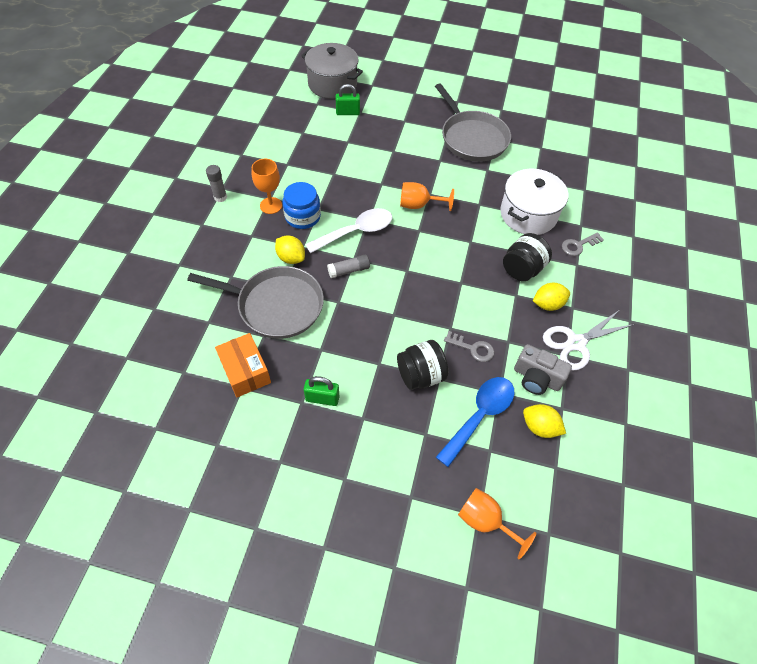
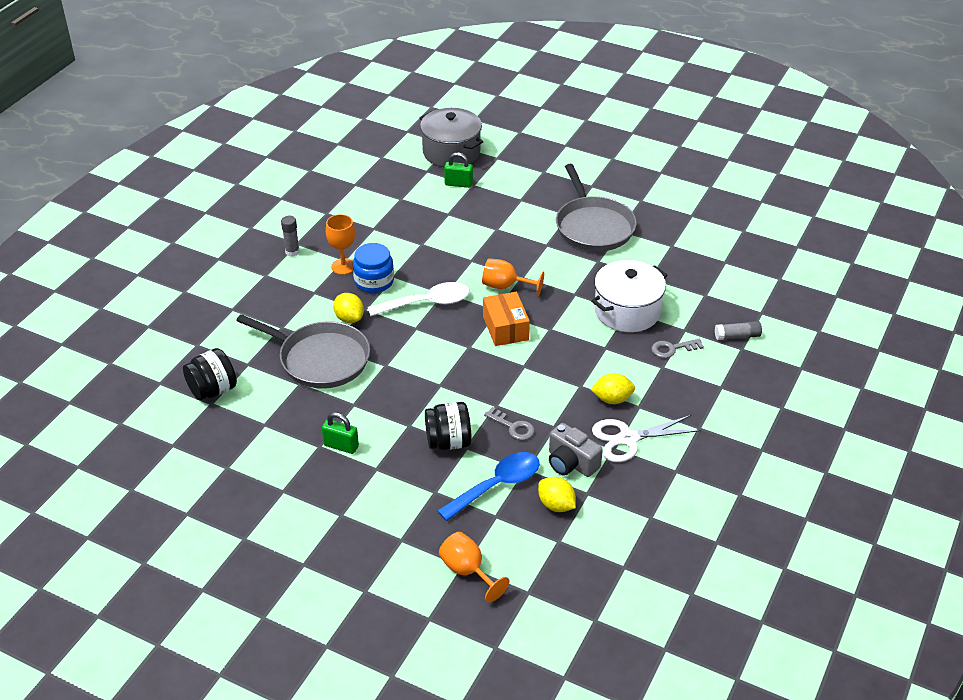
camera: 15 degrees right, 15 degrees down
orange box [215,333,271,397] -> orange box moved to [483,292,530,346]
grey glue stick [327,255,370,278] -> grey glue stick moved to [715,321,762,340]
black jar [503,233,552,281] -> black jar moved to [183,348,237,400]

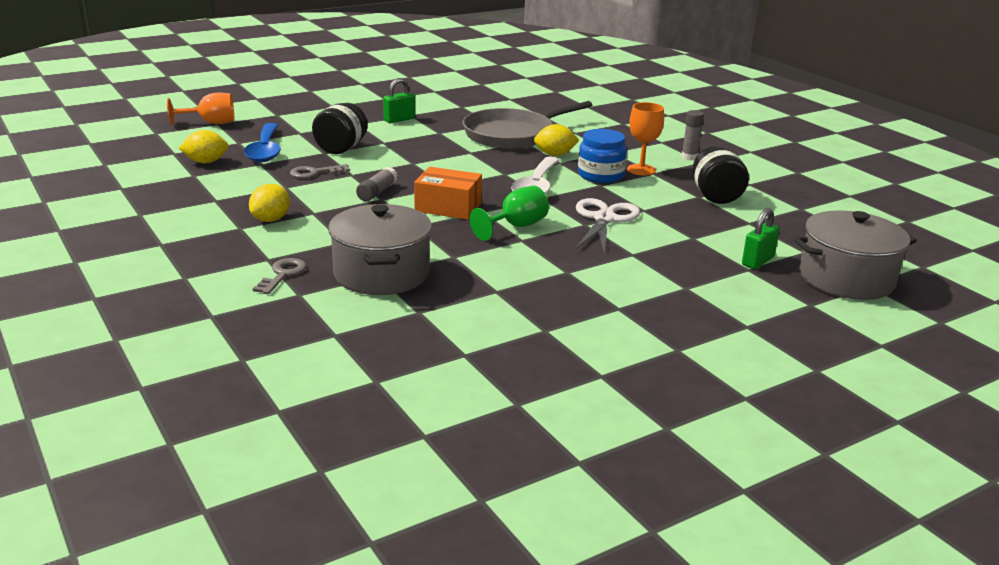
camera: 120 degrees right, 15 degrees down
black jar [183,348,237,400] -> black jar moved to [693,146,749,204]
orange goblet [482,258,544,296] -> green goblet [470,185,549,241]
grey camera [549,423,603,477] -> none
grey pan [556,164,637,251] -> none
white pot [591,260,667,332] -> grey pot [328,204,432,295]
white scissors [592,415,701,462] -> white scissors moved to [576,198,640,253]
grey glue stick [715,321,762,340] -> grey glue stick moved to [356,167,398,201]

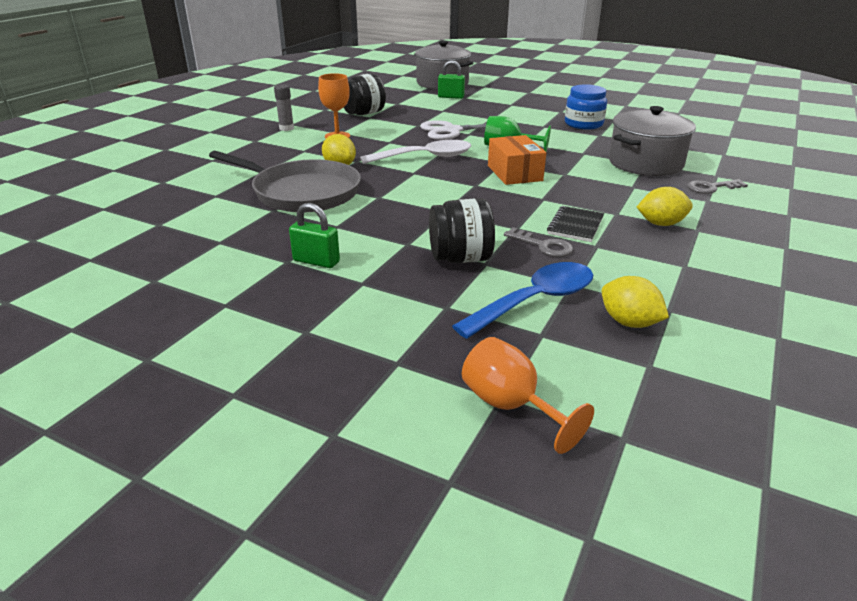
camera: 120 degrees left, 5 degrees up
grey glue stick [356,167,398,201] -> none
blue jar [578,129,627,183] -> blue jar moved to [565,84,607,129]
none -> black notebook [547,206,604,242]

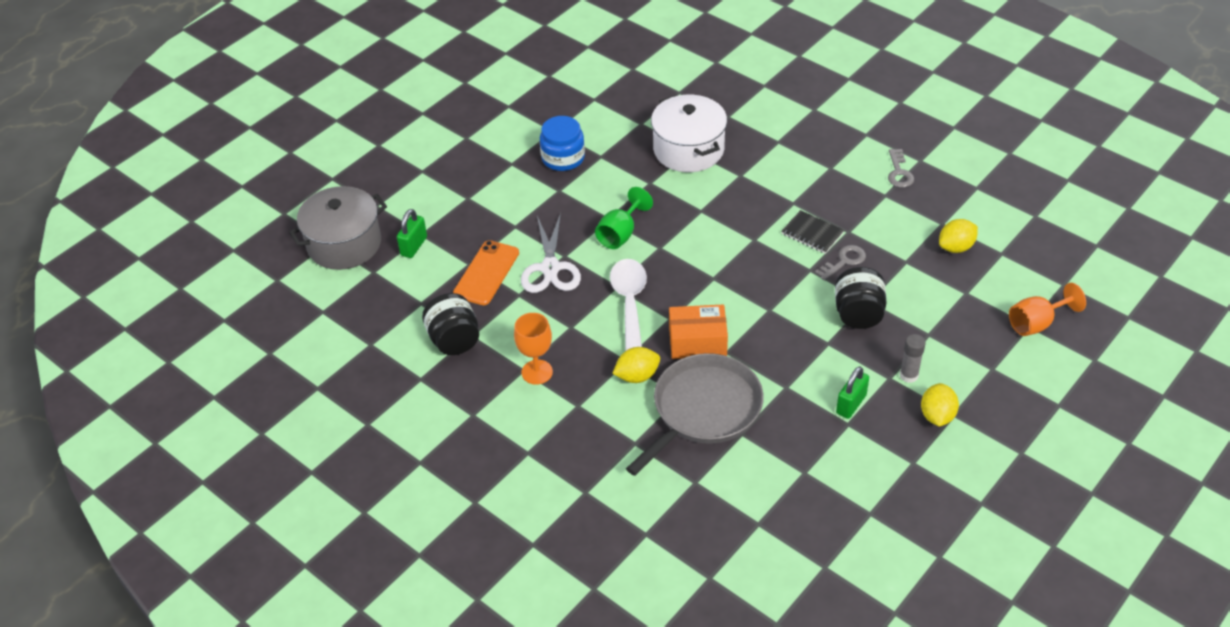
camera: 75 degrees left, 15 degrees up
grey glue stick [274,84,294,131] -> grey glue stick moved to [900,334,926,383]
blue spoon [452,262,593,339] -> none
orange box [488,135,546,185] -> orange box moved to [669,305,728,359]
grey pot [609,106,696,176] -> white pot [651,95,727,172]
yellow lemon [637,187,693,226] -> yellow lemon moved to [921,383,959,427]
grey key [687,179,748,194] -> grey key moved to [888,149,914,188]
none -> orange phone [453,240,519,305]

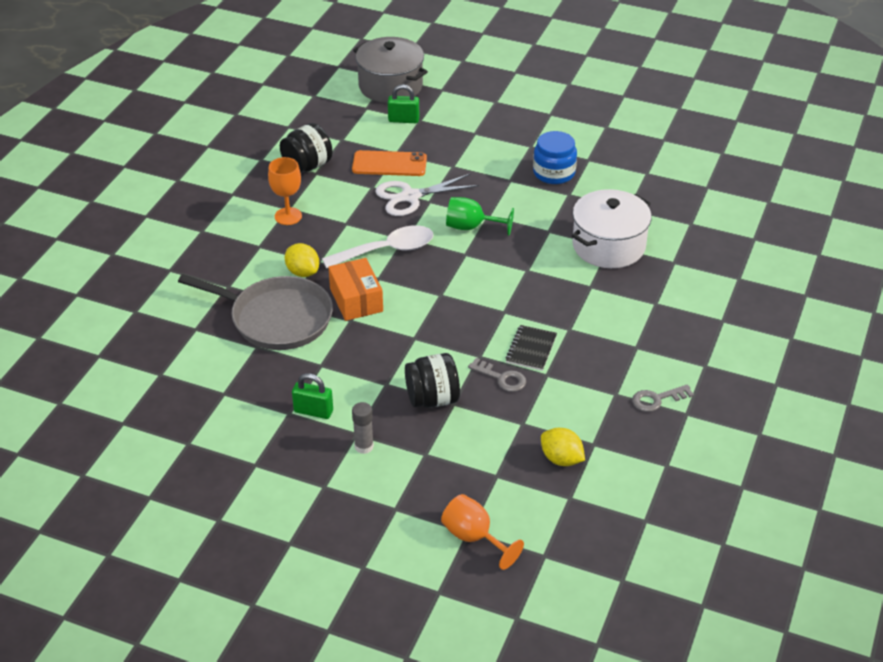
camera: 70 degrees right, 5 degrees down
yellow lemon [921,383,959,427] -> none

